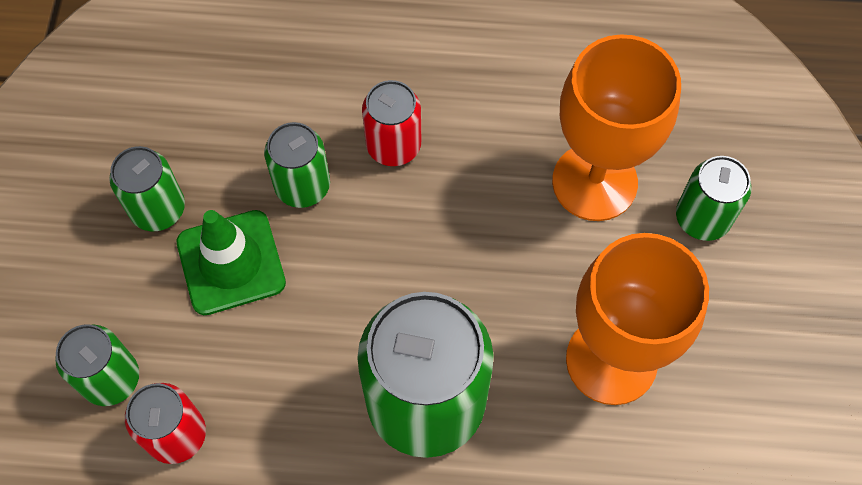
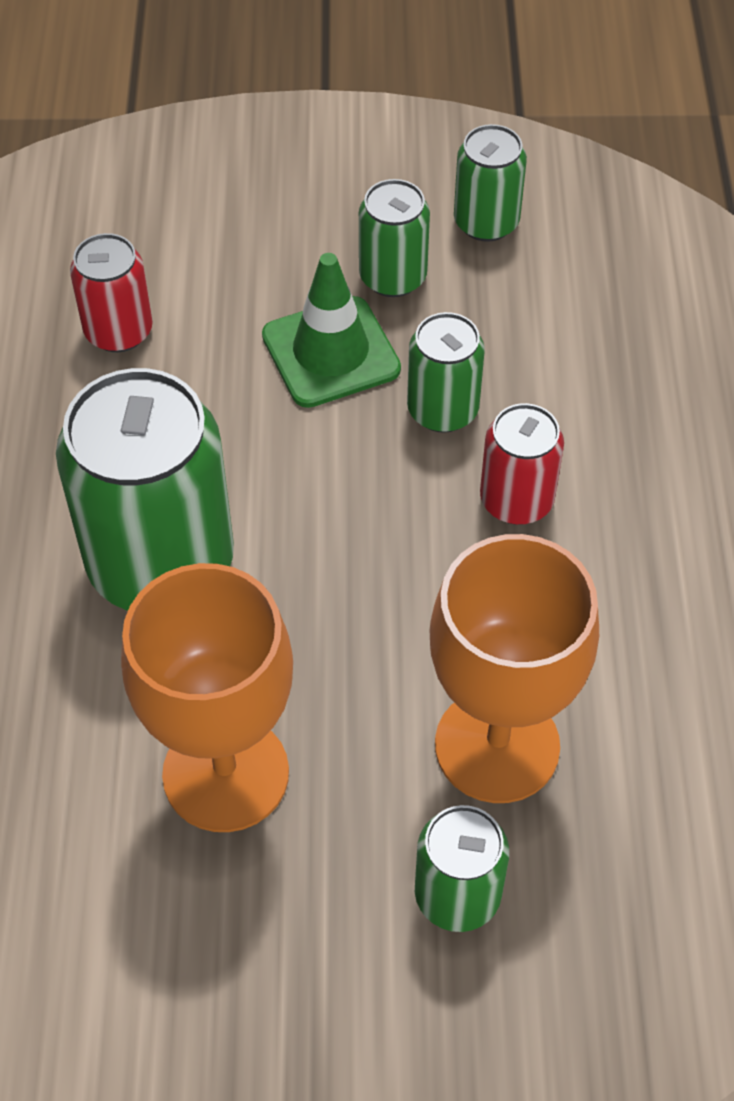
camera: 85 degrees right, 10 degrees down
green can [55,324,139,406] -> green can moved to [454,124,527,242]

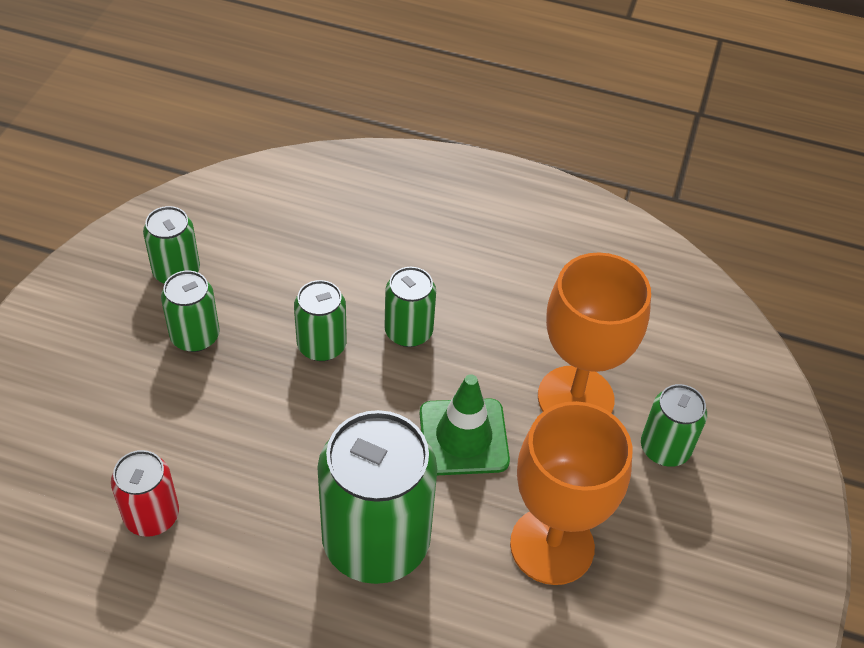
camera: 75 degrees left, 5 degrees down
green traffic cone [262,253,401,408] -> green traffic cone moved to [420,374,510,475]
red can [480,403,564,525] -> green can [384,267,436,347]

